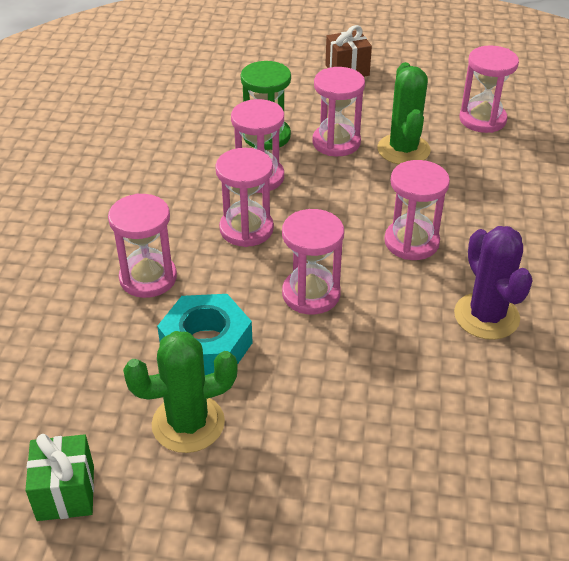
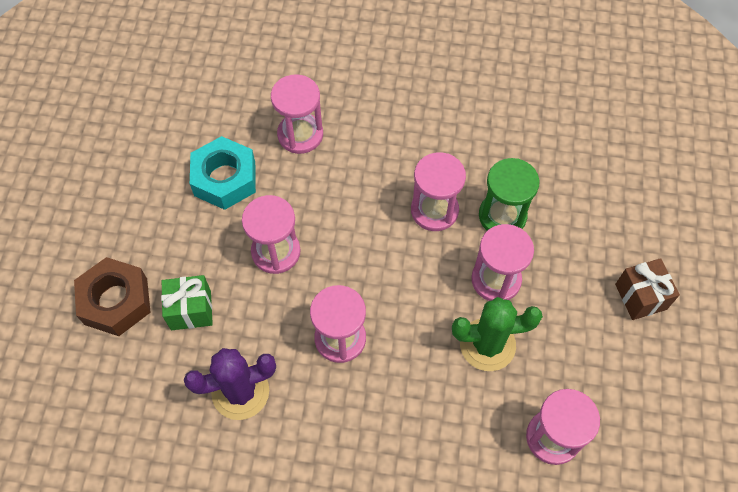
camera: 90 degrees right, 20 degrees up
green gift [25,434,94,521] -> green gift moved to [161,275,213,330]
green cactus [123,331,238,453] -> none
pink hourglass [215,148,274,247] -> none
none -> brown nut [74,257,151,336]

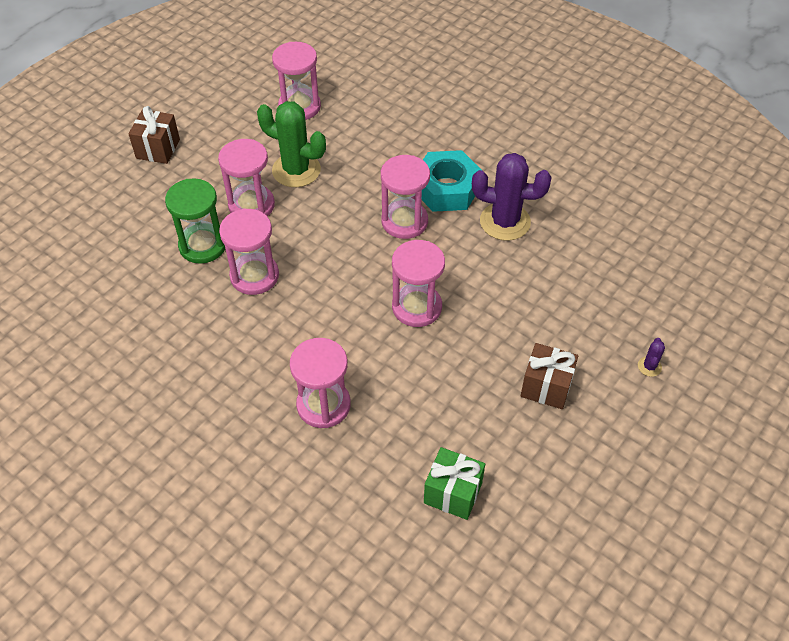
camera: 150 degrees left, 10 degrees down
brown nut [74,257,151,336] -> none
green gift [161,275,213,330] -> green gift moved to [424,447,485,520]
turquoise nut [190,136,256,210] -> turquoise nut moved to [422,150,481,212]
none -> brown gift [521,343,578,409]
none -> purple cactus [638,338,665,377]

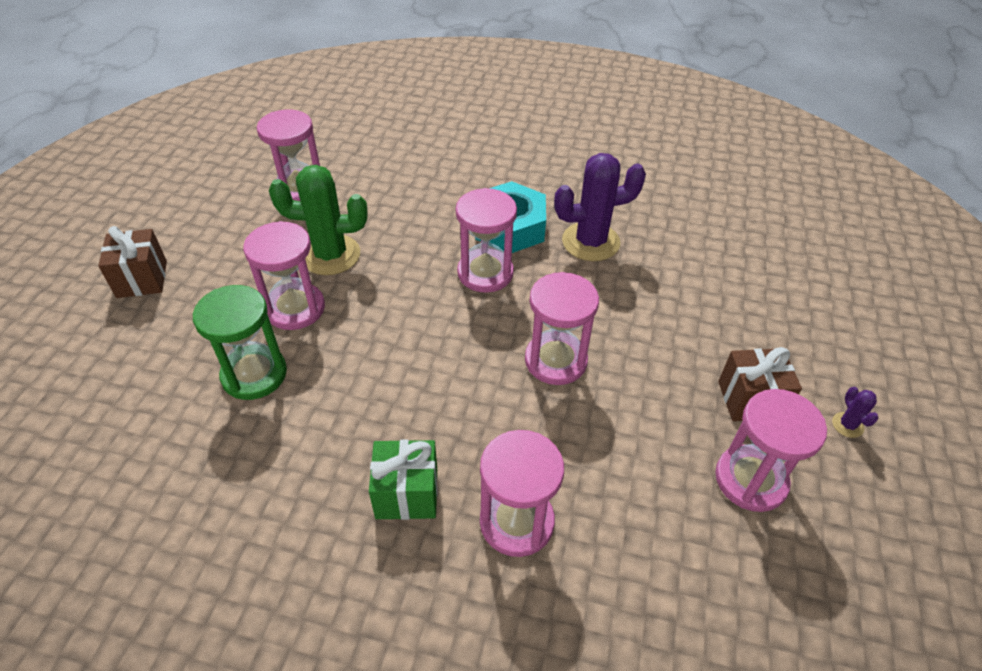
camera: 25 degrees left, 5 degrees down
pink hourglass [219,209,279,295] -> pink hourglass moved to [715,389,827,512]
green gift [424,447,485,520] -> green gift moved to [369,440,438,520]
purple cactus [638,338,665,377] -> purple cactus moved to [832,387,878,438]

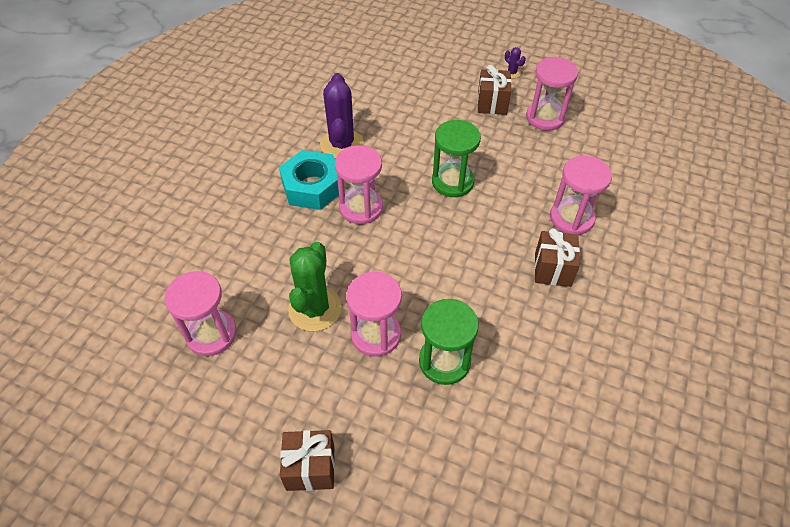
camera: 80 degrees left, 5 degrees up
green gift [369,440,438,520] -> brown gift [535,228,580,287]
pink hourglass [525,272,599,385] -> green hourglass [432,120,481,197]
purple cactus [832,387,878,438] -> purple cactus turned 45 degrees clockwise [504,47,526,78]

